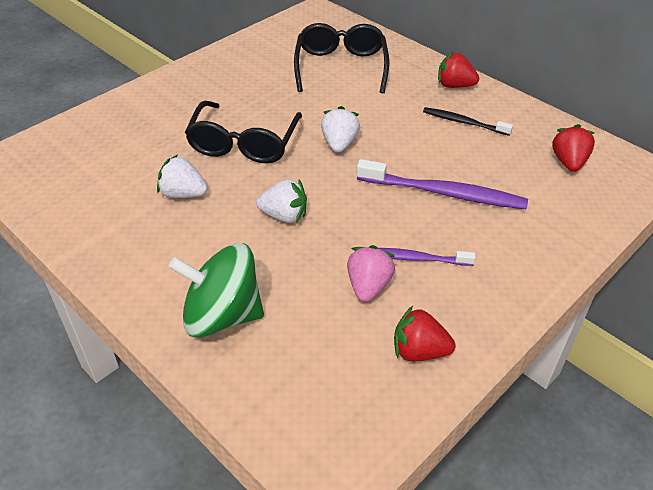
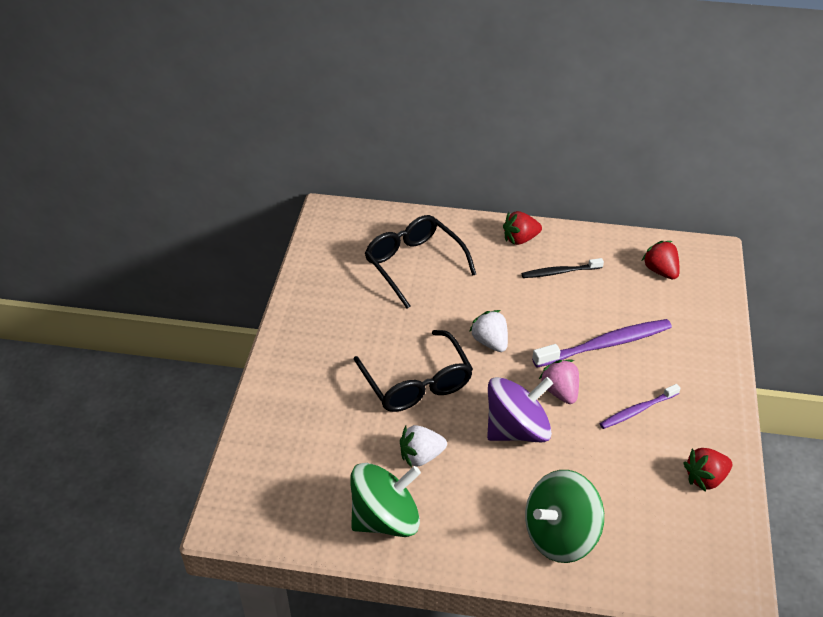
camera: 35 degrees left, 0 degrees up
white strawberry [256,179,307,223] -> purple spinning top [487,377,553,442]
pink strawberry [347,245,395,302] -> pink strawberry moved to [539,360,579,404]
none -> green spinning top [350,463,421,537]

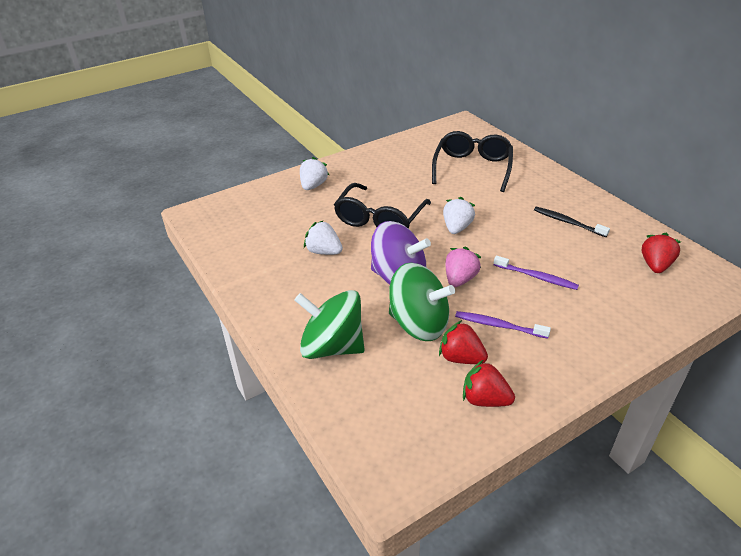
camera: 50 degrees right, 5 degrees down
green spinning top [350,463,421,537] -> green spinning top moved to [389,263,455,341]
red strawberry [503,211,542,245] -> red strawberry moved to [439,320,488,364]
purple toothbrush [532,319,672,368] -> purple toothbrush [494,256,579,290], size x0.59
none -> white strawberry [300,157,329,190]

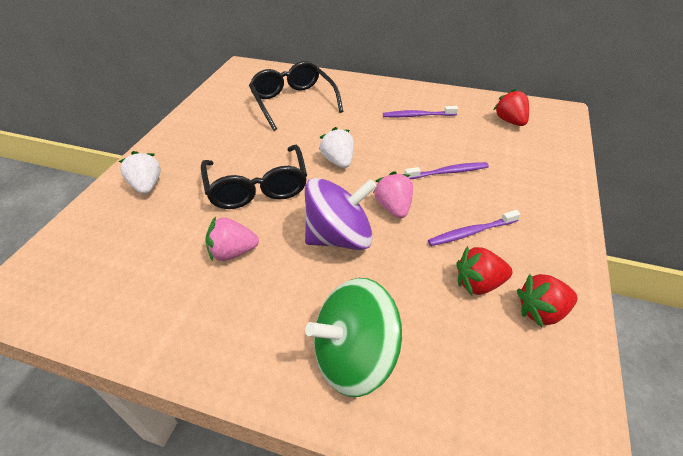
camera: 40 degrees left, 5 degrees up
white strawberry [304,220,343,255] -> pink strawberry [205,216,259,262]
green spinning top [389,263,455,341] -> none
black toothbrush [534,207,610,237] -> purple toothbrush [383,106,458,117]

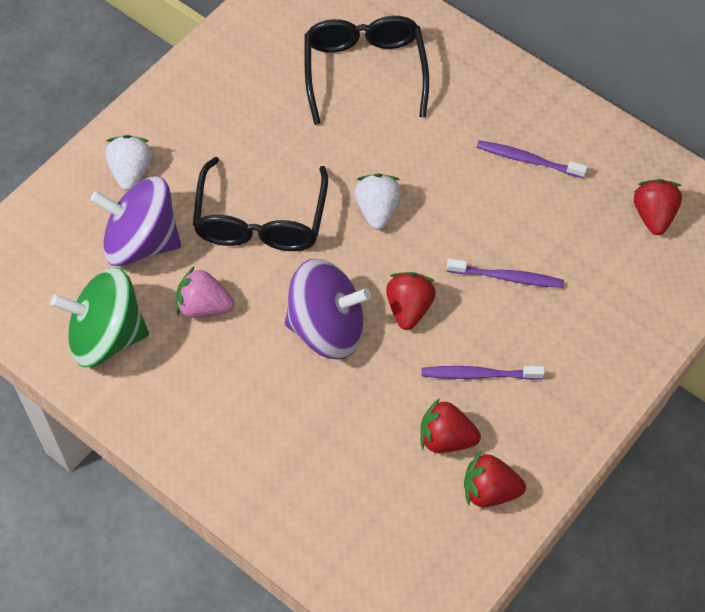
camera: 20 degrees right, 15 degrees up
green spinning top [305,278,402,397] -> green spinning top moved to [51,267,149,367]
pink strawberry [373,171,413,218] -> red strawberry [386,272,436,330]
none -> purple spinning top [90,177,181,266]

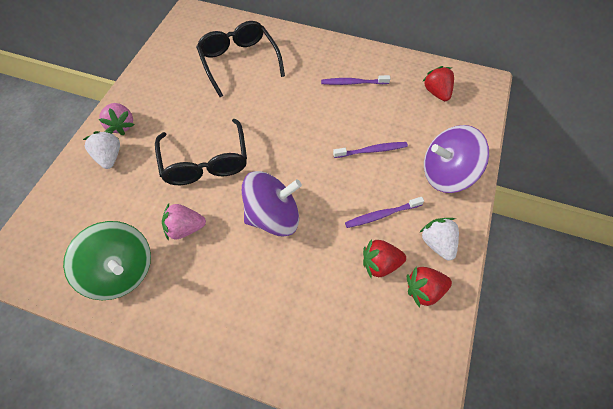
camera: 20 degrees left, 0 degrees up
green spinning top [51,267,149,367] -> green spinning top turned 120 degrees counterclockwise [63,221,151,300]
purple spinning top [90,177,181,266] -> purple spinning top moved to [424,125,489,193]
white strawberry [354,173,402,230] -> white strawberry moved to [419,218,459,261]
red strawberry [386,272,436,330] -> none
none -> pink strawberry [98,103,134,135]

